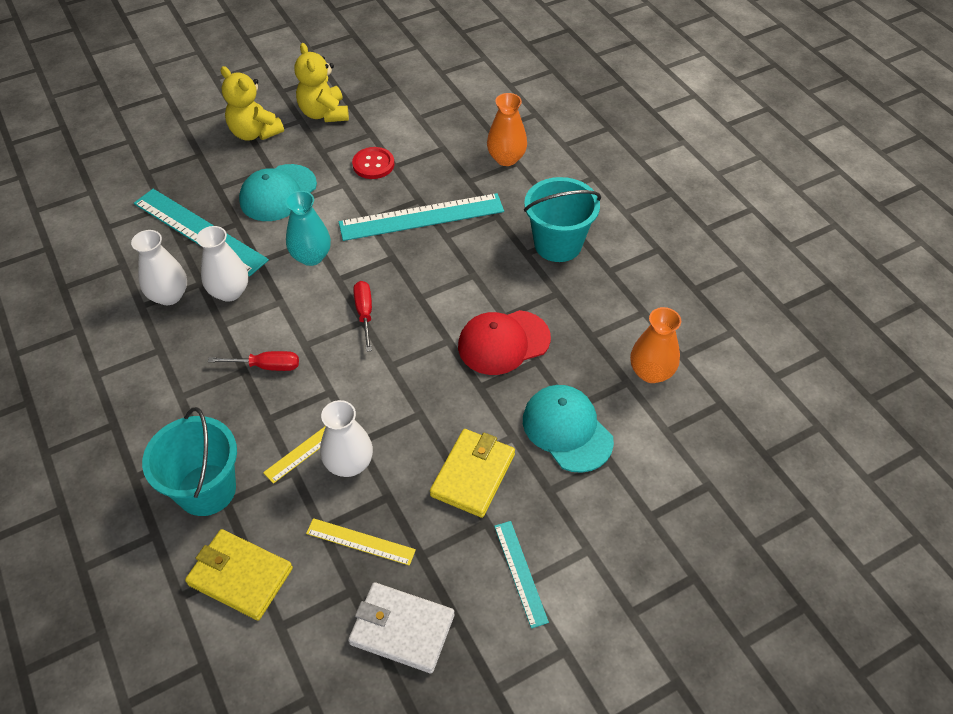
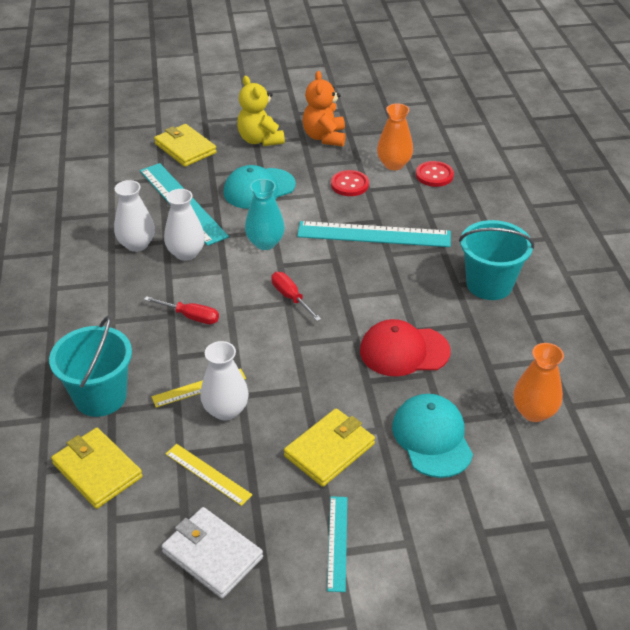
camera: 20 degrees right, 10 degrees down
yellow teddy bear [294,43,349,122] -> orange teddy bear [303,71,346,146]
red screwdriver [353,281,372,352] -> red screwdriver turned 45 degrees counterclockwise [271,272,321,321]
orange vase [487,93,527,166] -> orange vase moved to [377,103,413,170]
none -> yellow wallet [154,124,217,167]
none -> red button [416,161,454,187]

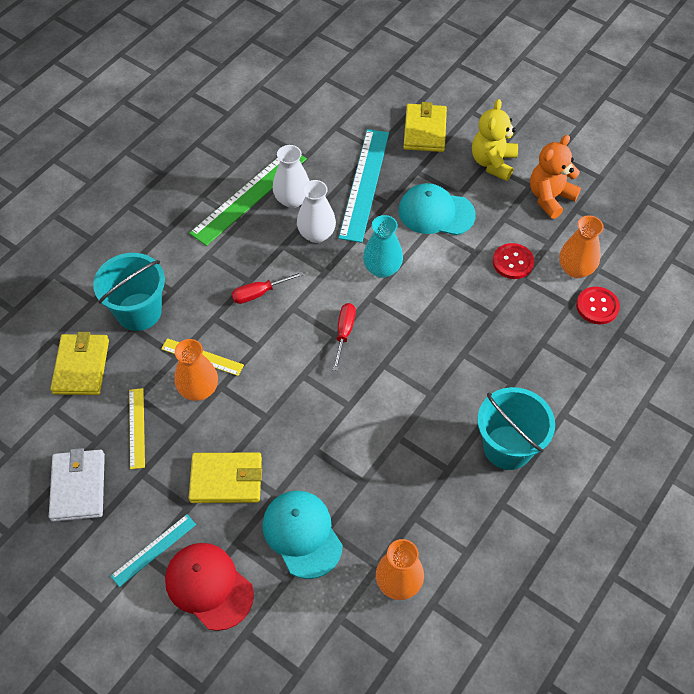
camera: 45 degrees right, 15 degrees up
red screwdriver [144,296,219,324] -> red screwdriver turned 90 degrees clockwise [232,272,304,304]
white vase [200,341,249,420] -> orange vase [174,339,218,401]
turquoise ruler [297,221,451,247] -> none
red cap [360,319,451,376] -> red cap moved to [165,543,254,631]
turquoise cap [392,394,473,478] -> turquoise cap turned 60 degrees counterclockwise [262,491,343,579]
none -> green ruler [189,155,307,246]

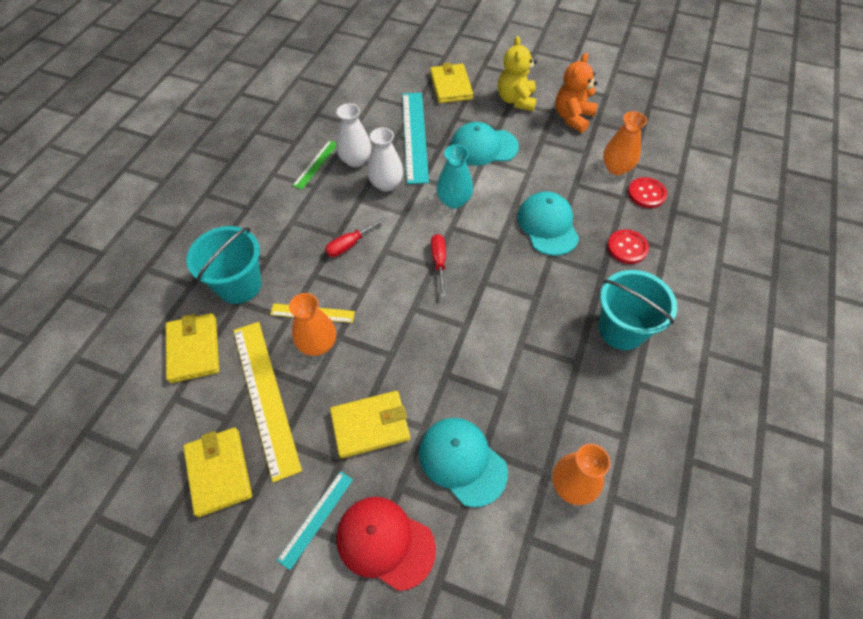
camera: 15 degrees left, 0 degrees up
white wallet [49,448,105,522] -> yellow wallet [183,427,252,517]
yellow ruler [129,388,145,469] -> yellow ruler [233,322,302,483], size x1.91
green ruler [189,155,307,246] -> green ruler [292,140,336,190], size x0.52
red button [492,243,534,279] -> red button moved to [607,229,649,264]
none -> turquoise cap [517,191,579,256]

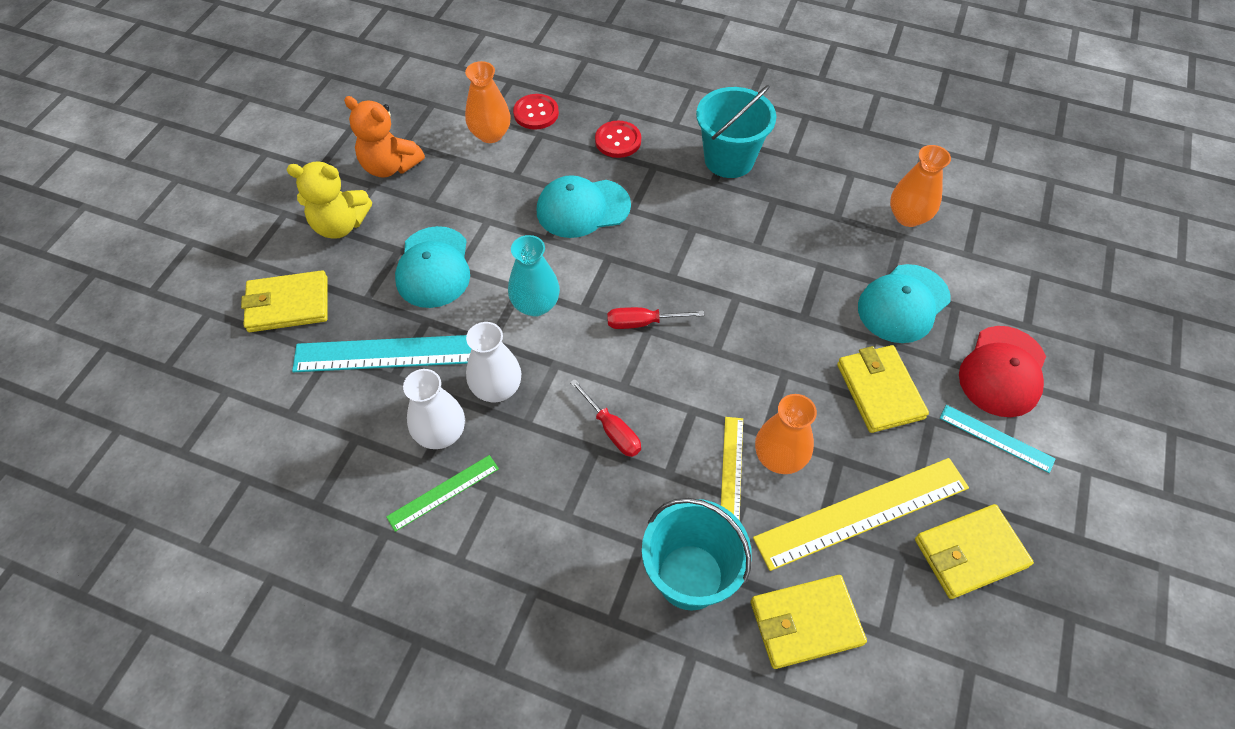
camera: 90 degrees left, 0 degrees up
green ruler [292,140,336,190] -> green ruler turned 60 degrees counterclockwise [386,455,499,532]

